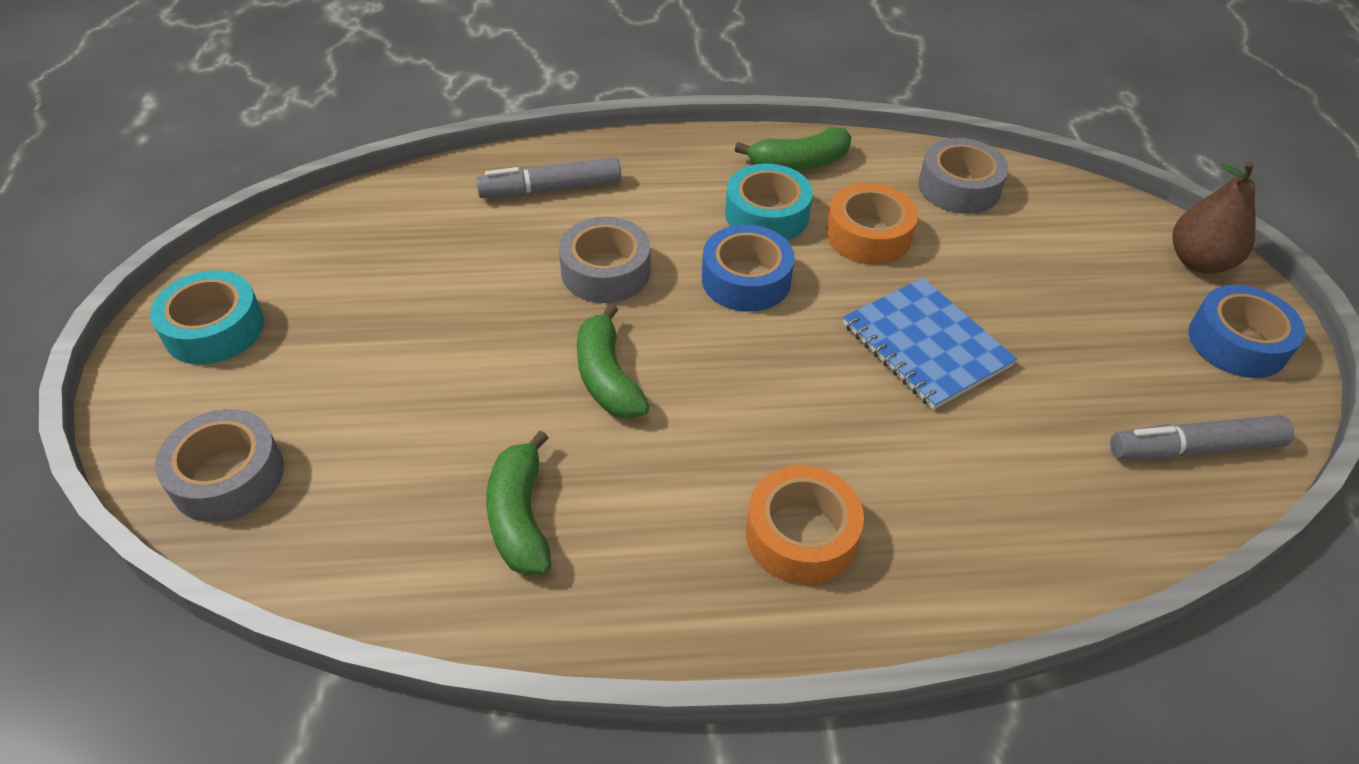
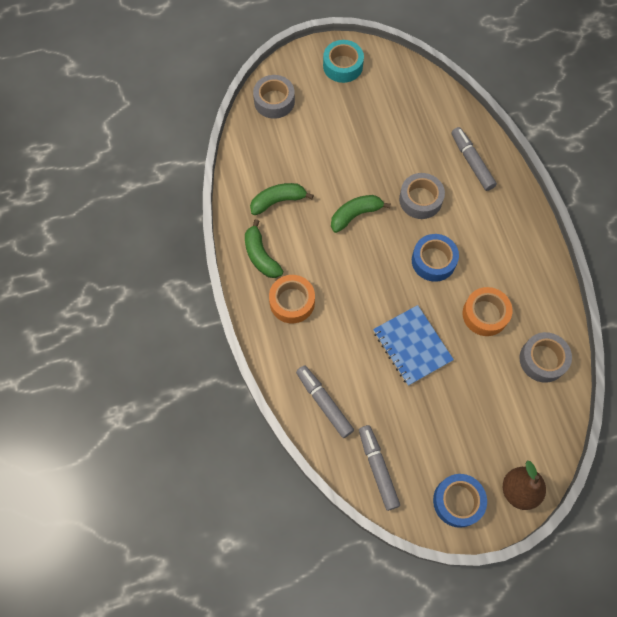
camera: 80 degrees right, 20 degrees up
turquoise tape [725,164,813,240] -> none
green banana [735,127,852,171] -> green banana moved to [245,219,283,278]
blue notebook [843,278,1017,410] -> blue notebook turned 75 degrees counterclockwise [373,305,454,386]
none -> grey marker [296,365,354,438]

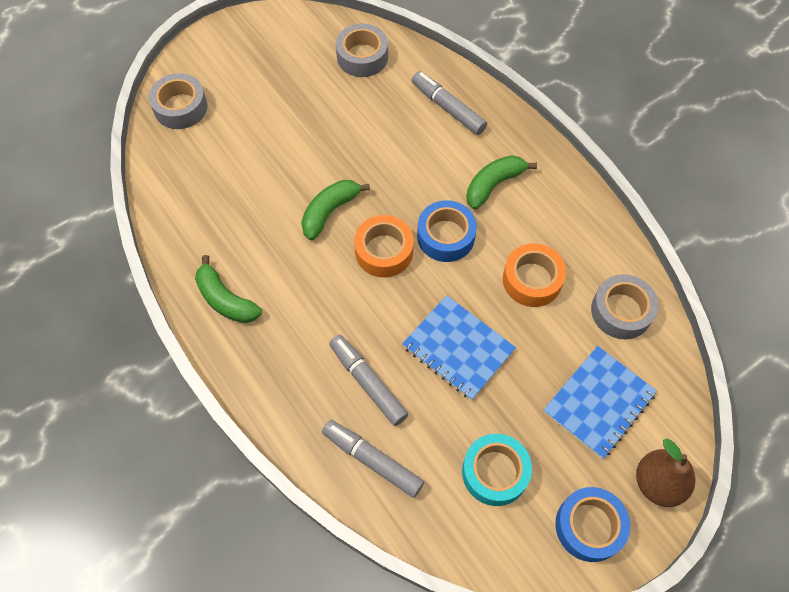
camera: 20 degrees left, 5 degrees down
green banana [250,183,314,215] -> green banana moved to [466,155,537,209]
orange tape [269,275,315,323] -> orange tape moved to [354,215,414,277]
turquoise tape [323,40,364,83] -> turquoise tape moved to [462,434,532,506]
grey marker [359,425,400,511] -> grey marker moved to [329,335,408,426]
grey tape [399,173,445,219] -> grey tape moved to [336,24,388,77]
none -> blue notebook [543,346,657,459]

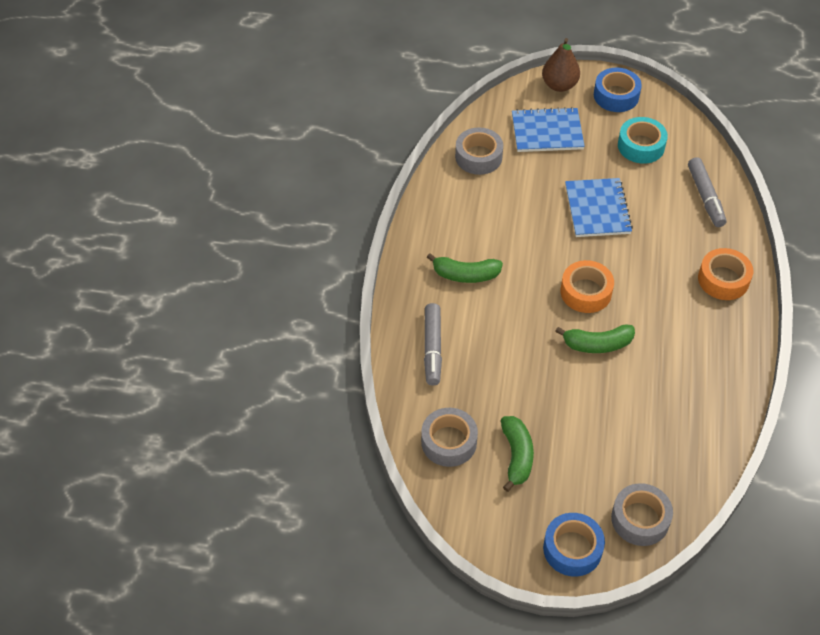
camera: 135 degrees left, 10 degrees down
green banana [195,255,262,323] -> green banana moved to [501,416,534,492]
grey marker [329,335,408,426] -> none
blue tape [417,200,477,262] -> blue tape moved to [543,513,605,577]
orange tape [503,243,566,307] -> orange tape moved to [698,248,753,300]

